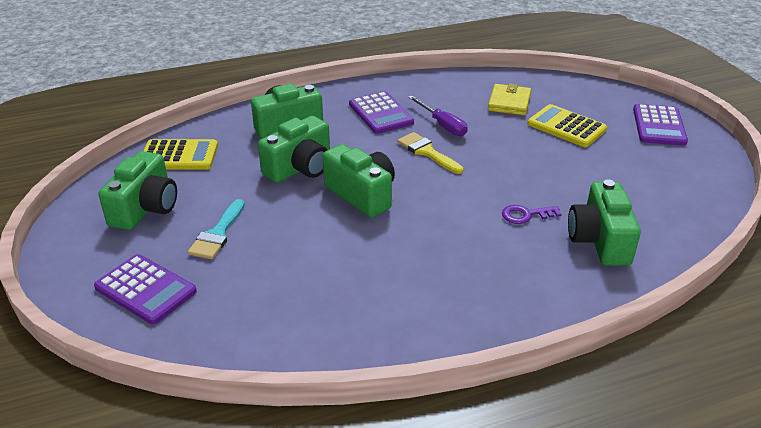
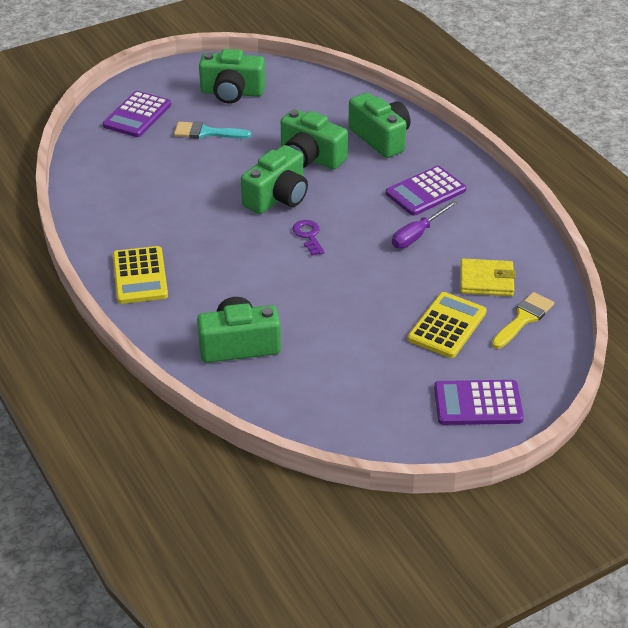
camera: 80 degrees right, 5 degrees up
yellow calculator [143,139,218,170] -> yellow calculator moved to [113,246,168,304]
yellow brush [397,132,463,174] -> yellow brush moved to [492,292,554,349]
purple key [502,205,562,224] -> purple key moved to [293,220,325,256]

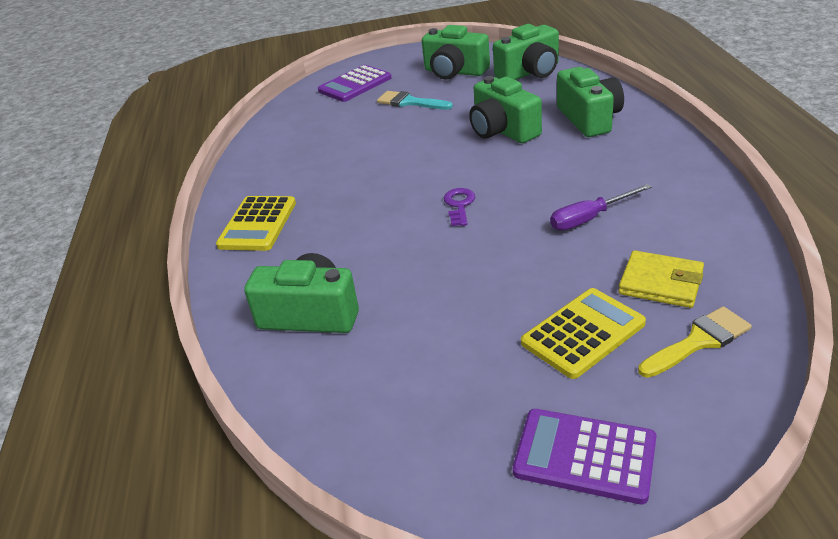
camera: 25 degrees right, 5 degrees down
green camera [241,145,308,214] -> green camera moved to [493,24,559,80]
purple calculator [386,166,466,216] -> none

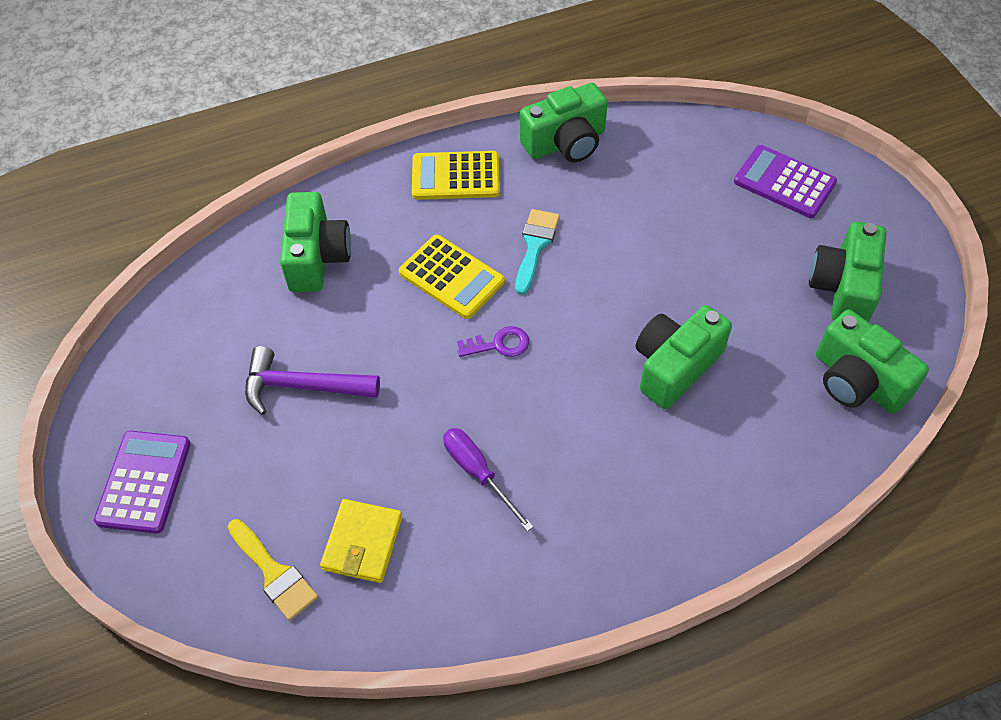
camera: 75 degrees right, 20 degrees up
turquoise brush [377,91,453,109] -> turquoise brush moved to [515,209,560,295]
yellow calculator [521,288,646,379] -> yellow calculator moved to [399,235,505,319]
green camera [557,67,624,137] -> green camera moved to [520,83,608,162]
none -> purple hammer [245,346,380,415]

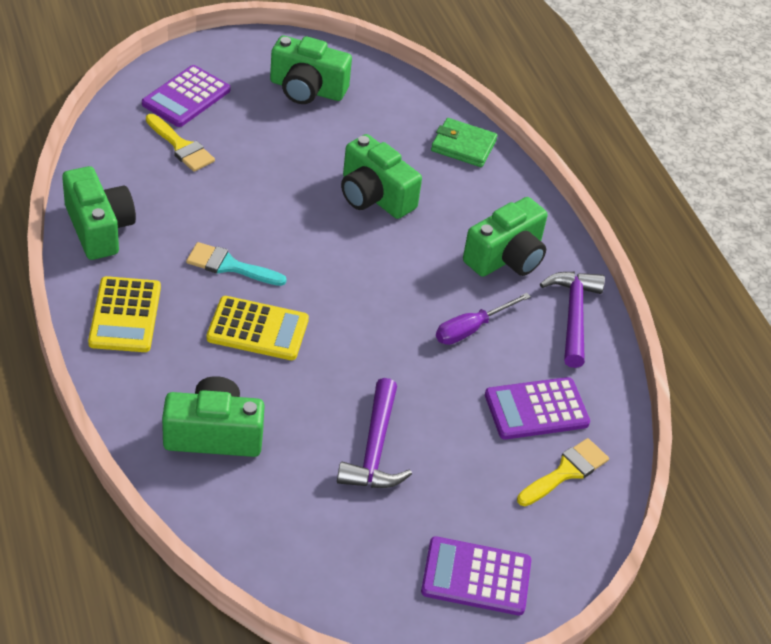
camera: 95 degrees left, 10 degrees down
yellow wallet [320,499,403,583] -> purple calculator [485,377,590,440]
yellow calculator [399,235,505,319] -> yellow calculator turned 60 degrees clockwise [207,296,309,360]
purple key [457,326,529,357] -> none
green camera [816,310,929,413] -> green camera moved to [463,197,547,277]
none -> yellow brush [146,114,215,172]
none -> green wallet [431,118,497,167]
none -> purple hammer [540,272,605,368]

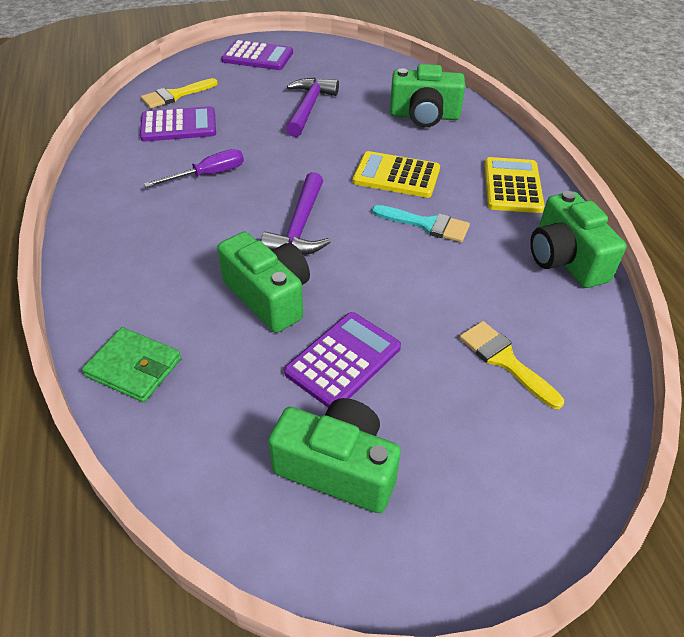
camera: 170 degrees left, 0 degrees up
purple calculator [142,65,230,127] -> purple calculator moved to [284,312,401,408]
green camera [463,197,547,277] -> none
purple hammer [540,272,605,368] -> purple hammer moved to [261,172,330,255]

